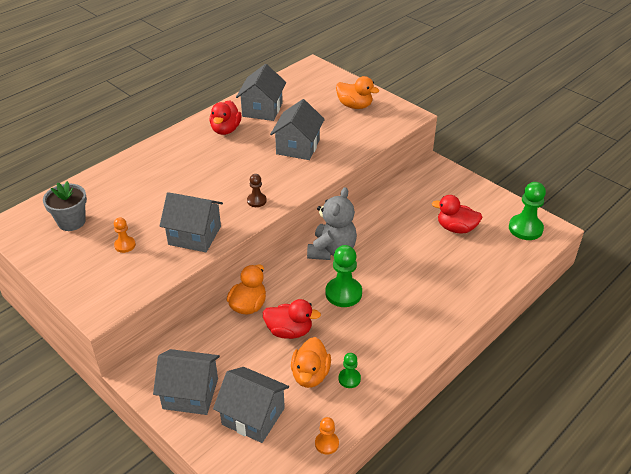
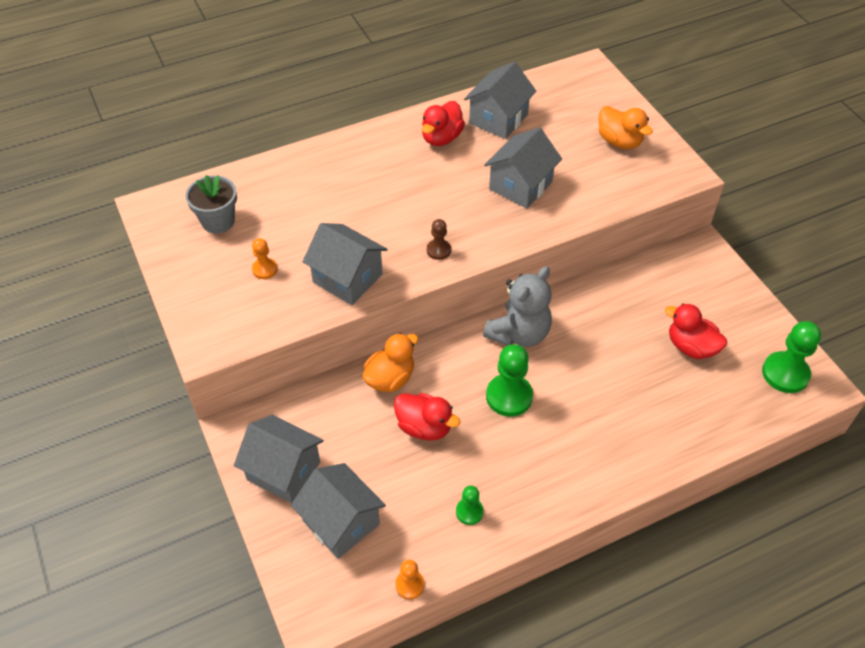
camera: 20 degrees right, 10 degrees up
orange duck [291,337,331,388] -> none

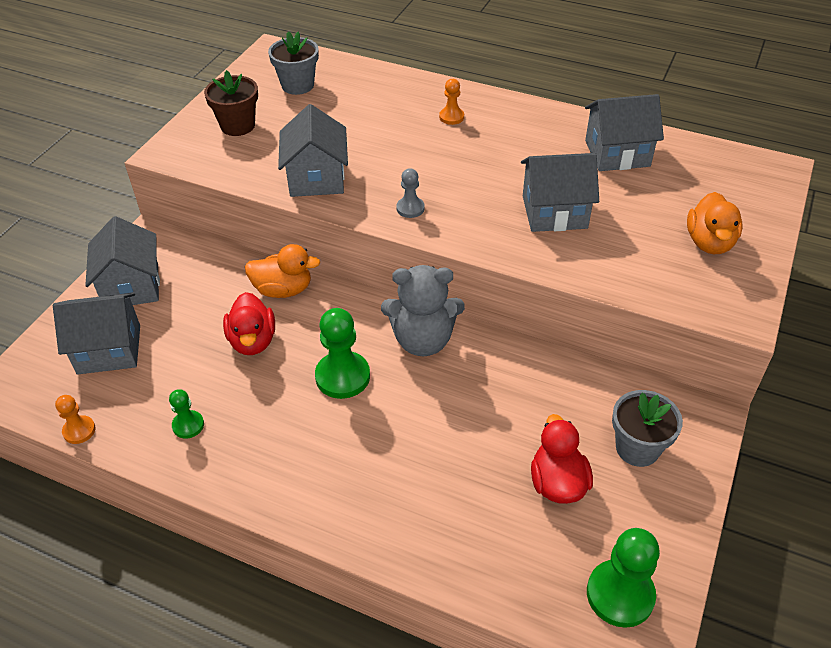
camera: 50 degrees right, 5 degrees down
orange pawn [252,238,277,279] -> orange pawn moved to [439,79,464,125]
grey house [291,463,386,559] -> grey house turned 75 degrees clockwise [53,293,140,375]
red duck [422,101,465,146] -> none
brown pawn [427,219,451,260] -> grey pawn [397,168,424,218]
none -> brown flower pot [204,70,258,136]
none -> grey flower pot [612,390,683,467]

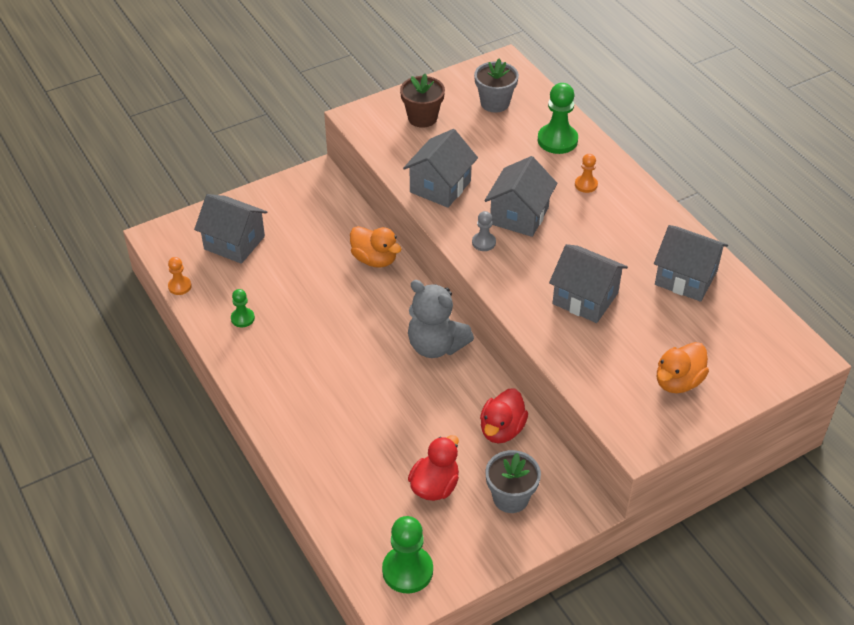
camera: 35 degrees right, 0 degrees up
grey house [85,216,160,305] -> grey house moved to [485,156,558,237]
red duck [223,292,275,355] -> red duck moved to [480,389,528,443]
green pawn [315,308,370,399] -> green pawn moved to [538,83,578,154]

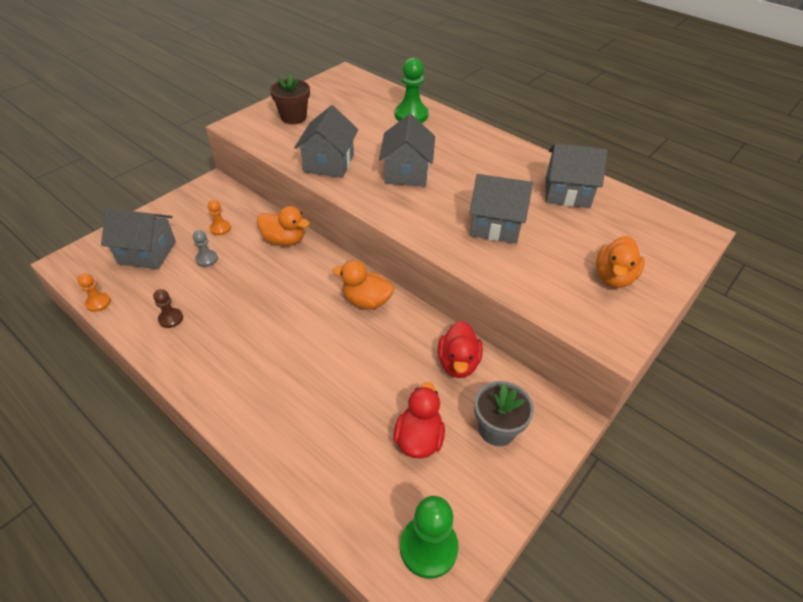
camera: 20 degrees left, 0 degrees up
green pawn [231,289,255,327] -> brown pawn [153,289,183,328]
grey teddy bear [408,280,474,358] -> orange duck [333,260,394,309]
grey pawn [472,211,496,251] -> grey pawn moved to [193,230,218,267]
grey flower pot [474,58,519,113] -> none
orange pawn [575,154,598,193] -> orange pawn moved to [208,200,231,236]

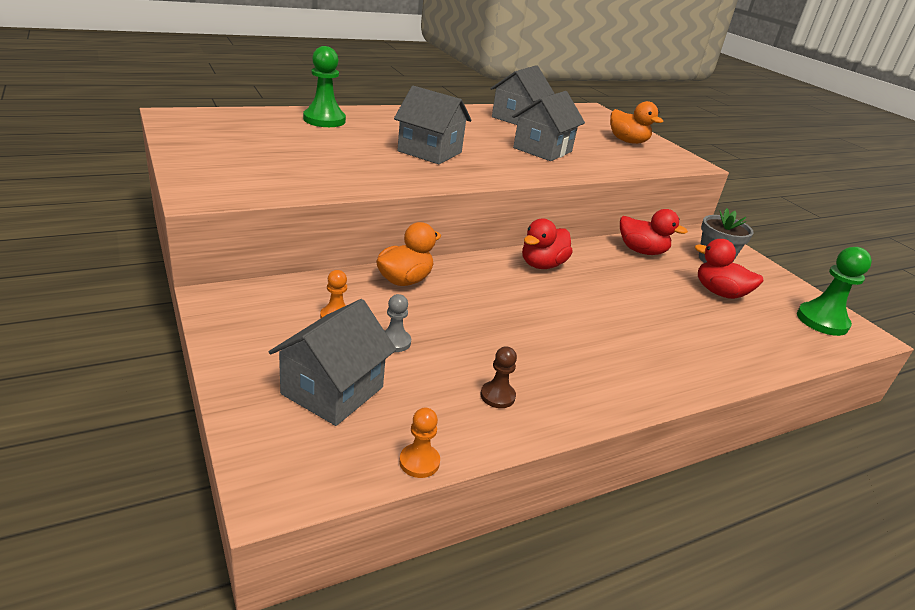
camera: 70 degrees left, 15 degrees down
brown flower pot [270,73,310,124] -> none
grey house [294,105,358,178] -> none
orange duck [333,260,394,309] -> red duck [522,219,573,269]

